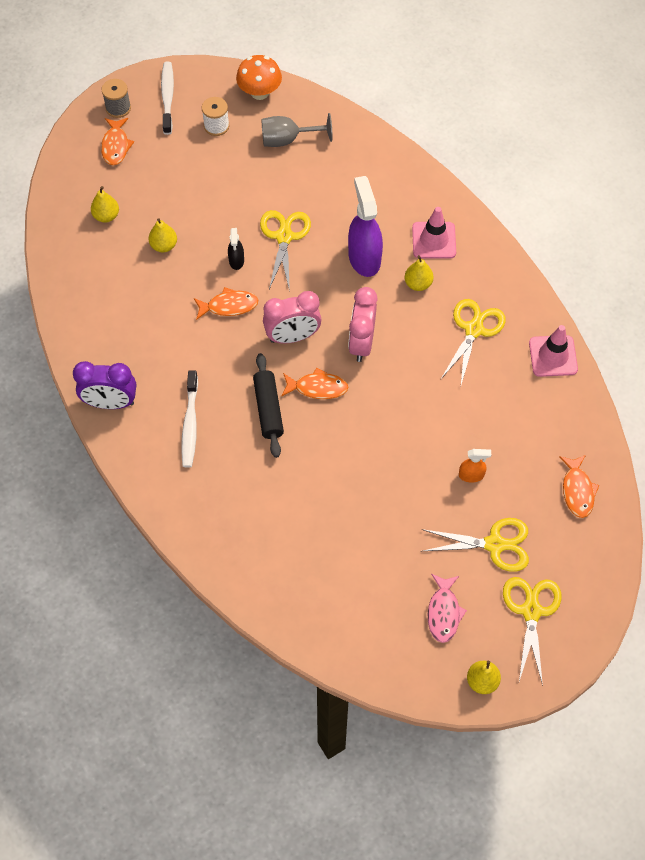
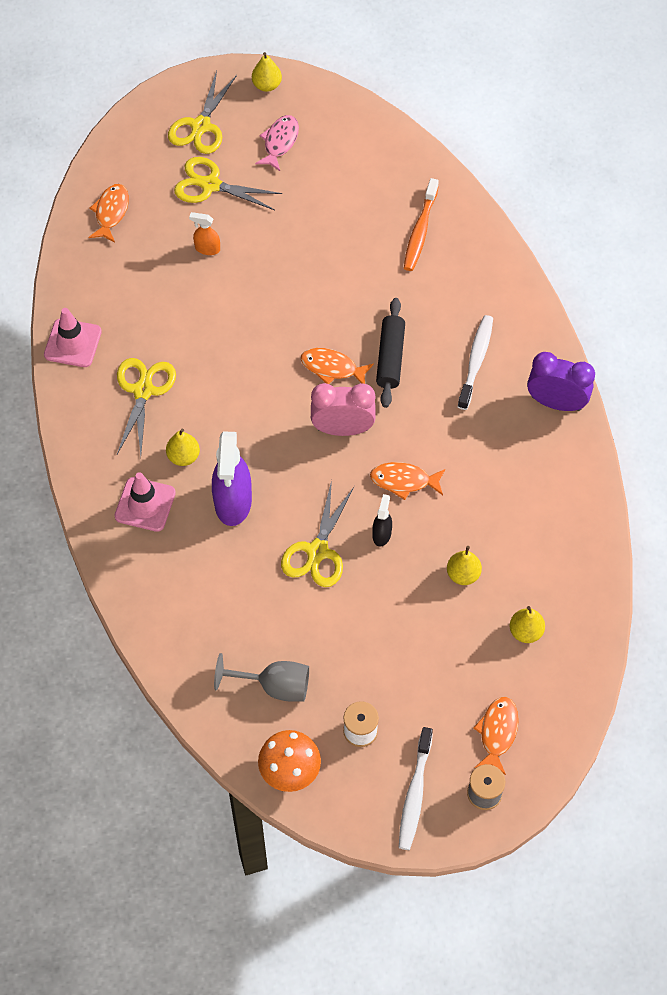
camera: 165 degrees left, 0 degrees up
pink clock [348,287,378,362] -> none
yellow scissors [440,299,506,385] -> yellow scissors turned 150 degrees clockwise [117,358,176,456]
none -> orange toothbrush [404,178,439,271]

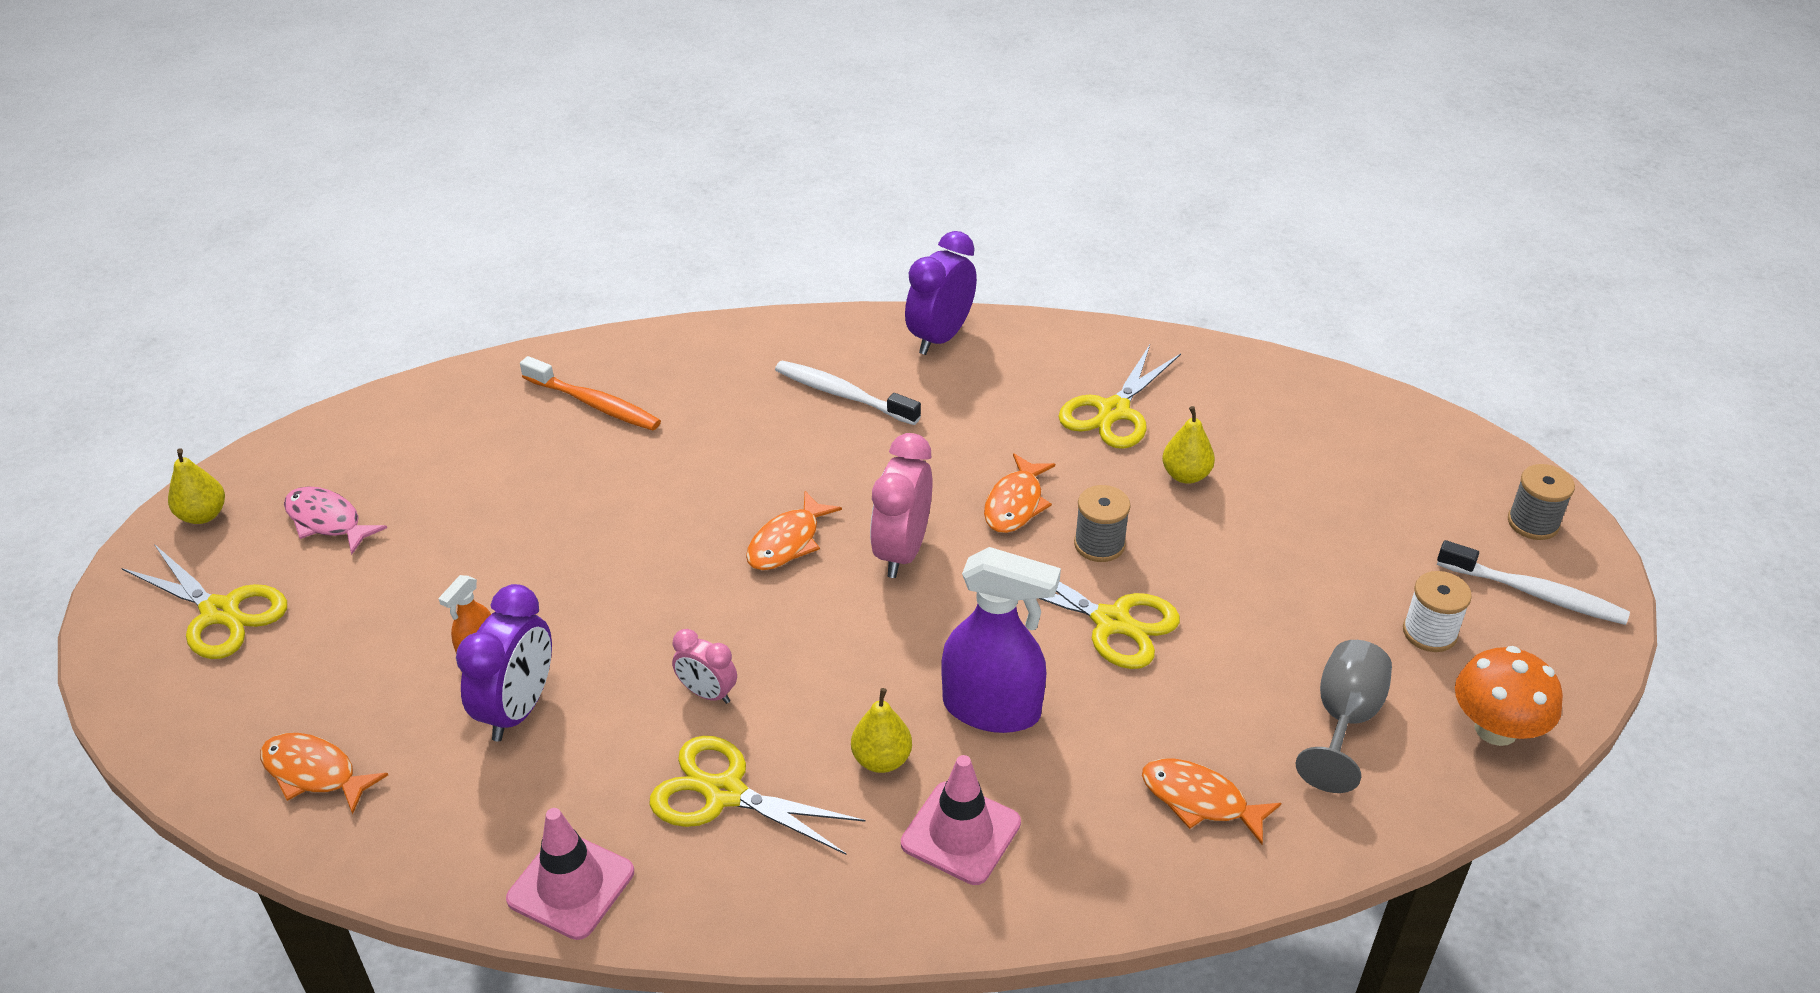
camera: 75 degrees left, 20 degrees down
yellow scissors [174,157,283,210] -> yellow scissors moved to [1058,345,1181,449]
black spray bottle [372,494,392,546] -> grey spool [1074,485,1130,562]
black rolling pin [376,298,405,408] -> none
orange fish [473,697,519,775] -> orange fish moved to [1142,759,1281,844]
yellow pear [510,606,545,643] -> none
none -> purple clock [456,584,552,741]
none -> pink clock [672,629,737,704]

